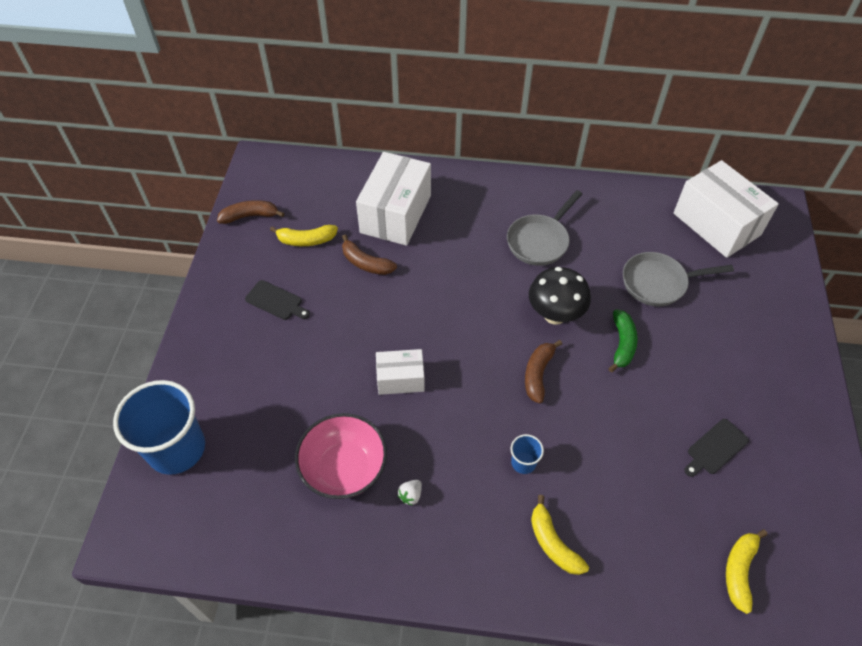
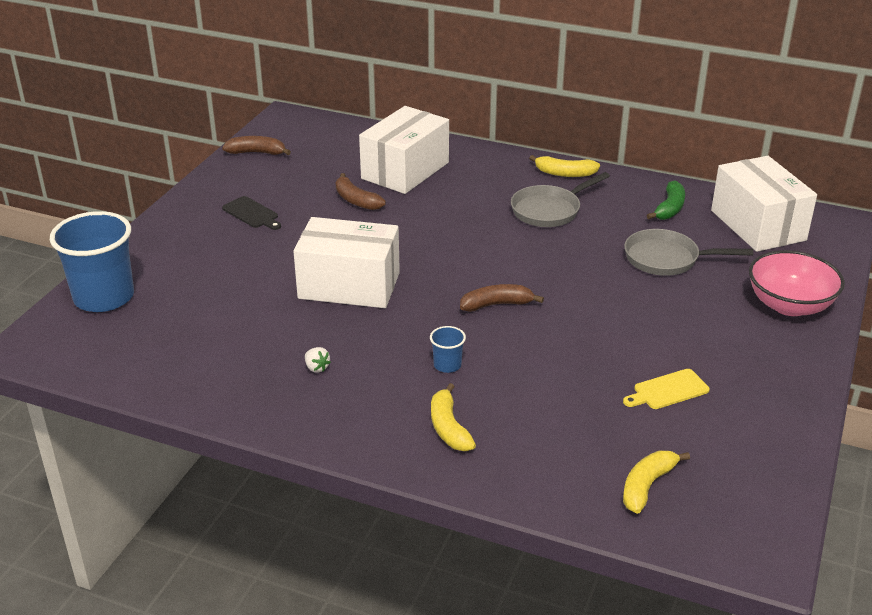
camera: 15 degrees right, 20 degrees down
yellow banana [270,225,338,246] -> yellow banana moved to [529,155,600,177]
pink bowl [295,413,387,499] -> pink bowl moved to [749,250,845,316]
white box [376,349,425,395] -> white box [293,217,400,308], size x1.82
white strawberry [398,480,422,506] -> white strawberry turned 90 degrees counterclockwise [305,347,331,373]
brown banana [525,340,562,403] -> brown banana turned 45 degrees clockwise [460,284,544,312]
black mushroom [529,267,591,325] -> none
green banana [608,309,638,372] -> green banana moved to [647,180,685,220]
black cutting board [684,419,749,477] -> yellow cutting board [623,369,710,409]

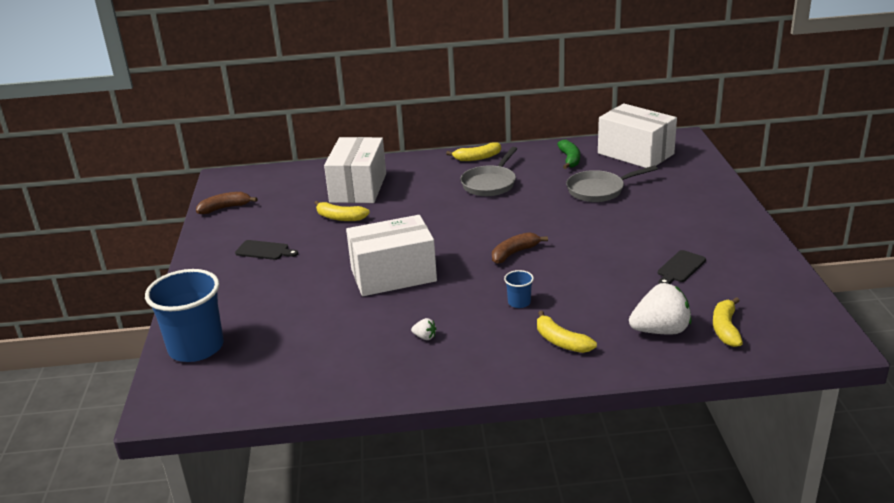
camera: 25 degrees left, 5 degrees down
brown banana [335,173,386,210] -> yellow banana [314,201,370,221]
yellow cutting board [623,369,710,409] -> black cutting board [658,250,706,284]
pink bowl [749,250,845,316] -> none
none -> white strawberry [629,283,691,335]

